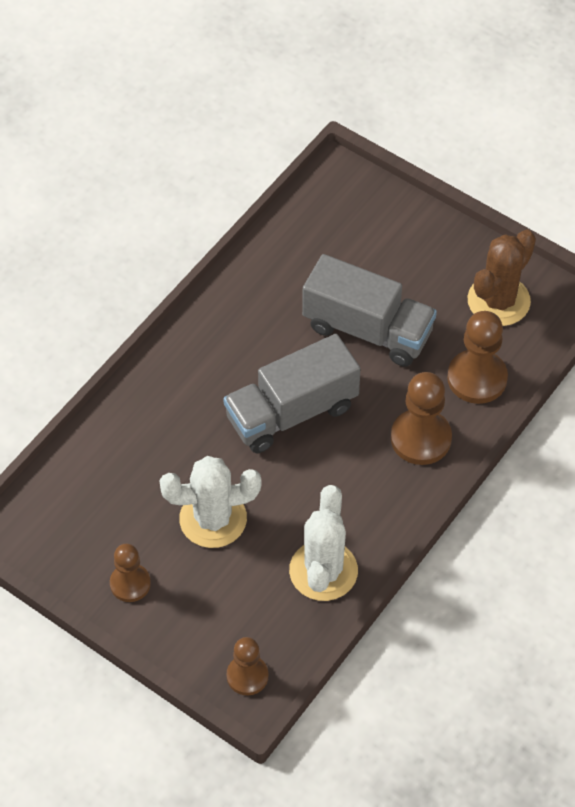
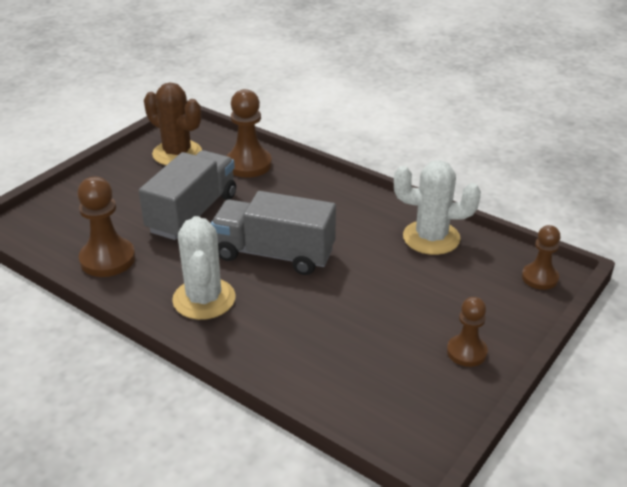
camera: 90 degrees left, 20 degrees down
white cactus [160,456,261,548] -> white cactus moved to [172,216,236,320]
grey truck [223,334,361,453] -> grey truck turned 135 degrees clockwise [211,191,336,275]
brown pawn [391,372,452,465] -> brown pawn moved to [77,177,135,277]

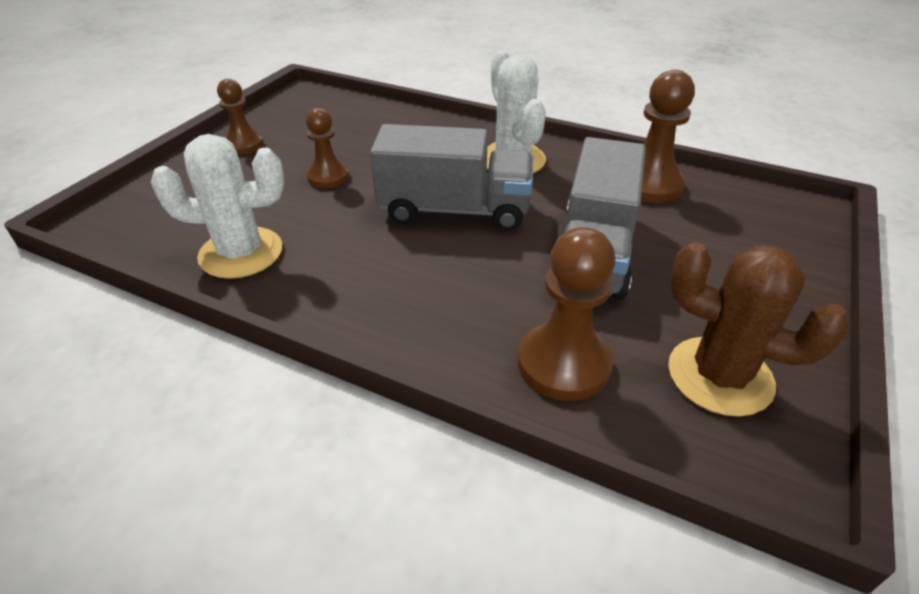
camera: 170 degrees right, 5 degrees up
brown pawn [522,225,560,290] -> brown pawn moved to [306,108,349,188]

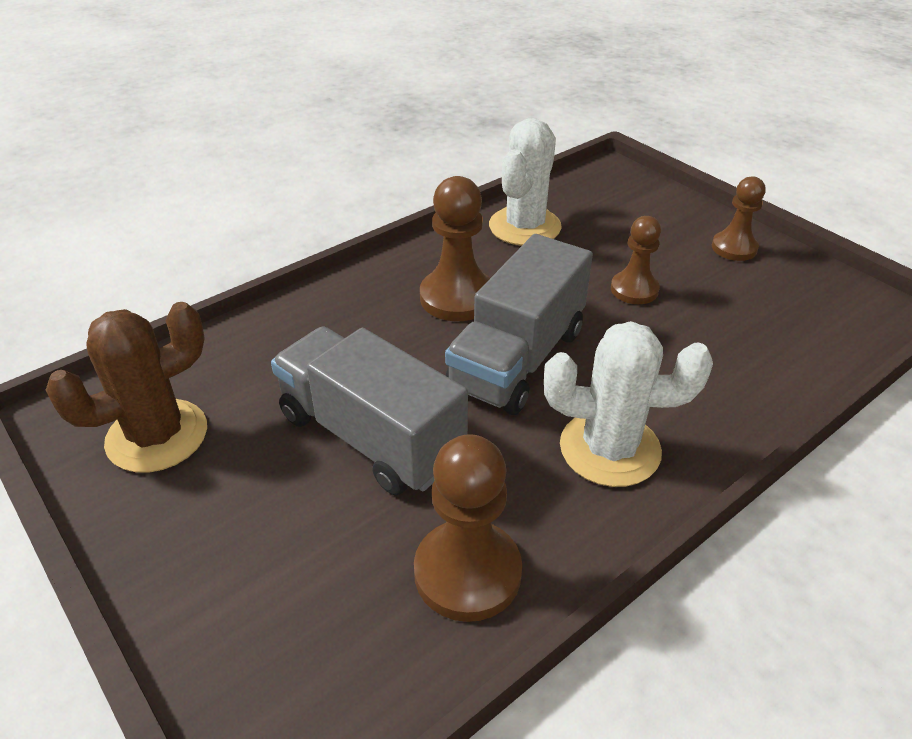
camera: 115 degrees right, 0 degrees up
brown pawn [518,227,615,401] -> brown pawn moved to [420,176,490,321]

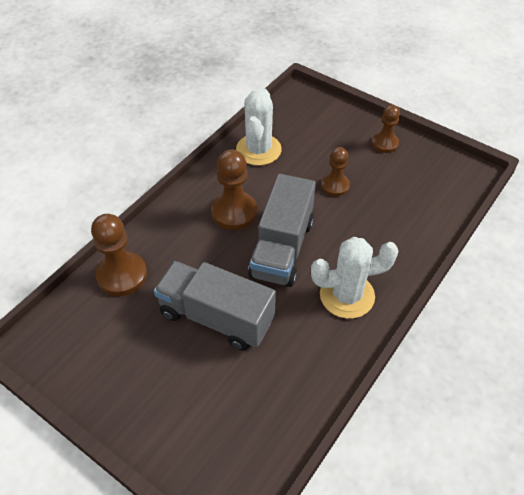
camera: 15 degrees left, 10 degrees up
brown cactus [46,302,207,473] -> none
brown pawn [414,434,522,622] -> brown pawn moved to [91,214,147,296]

